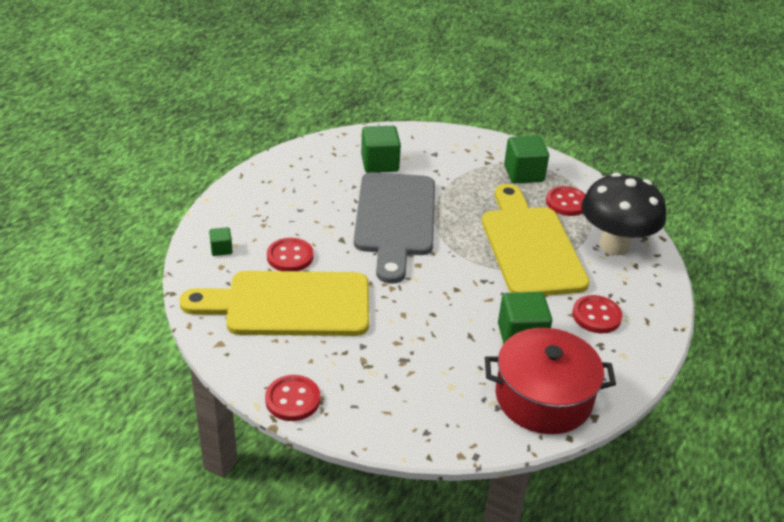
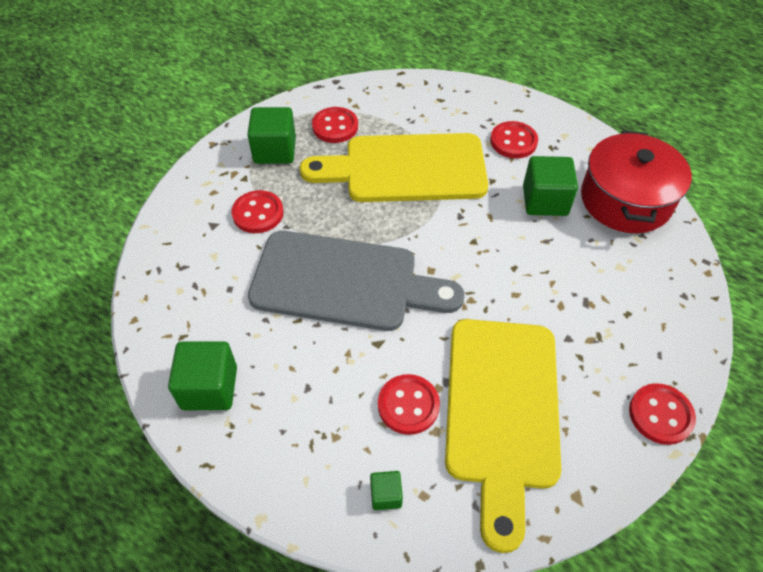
camera: 80 degrees left, 15 degrees up
green cube [361,126,401,173] -> green cube moved to [168,341,237,410]
black mushroom [581,173,666,255] -> none
none -> red button [232,190,284,233]

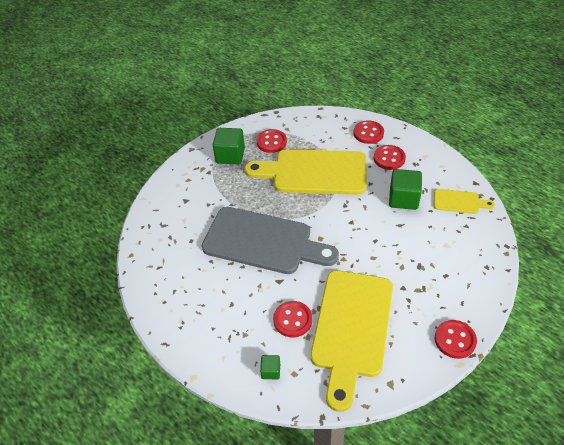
camera: 10 degrees right, 5 degrees down
green cube [168,341,237,410] -> none
red button [232,190,284,233] -> red button moved to [353,120,384,144]
red pot [581,130,692,233] -> yellow cutting board [434,189,495,214]

